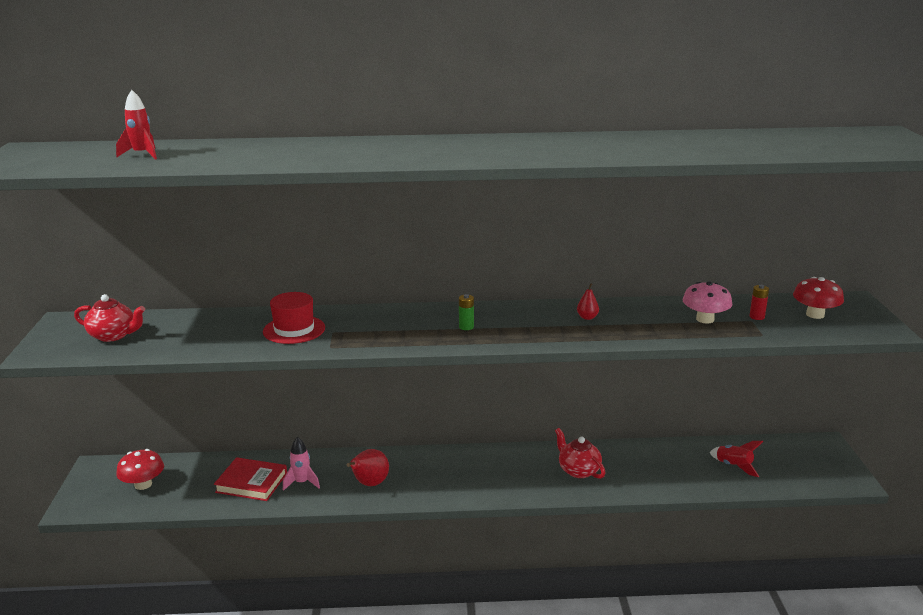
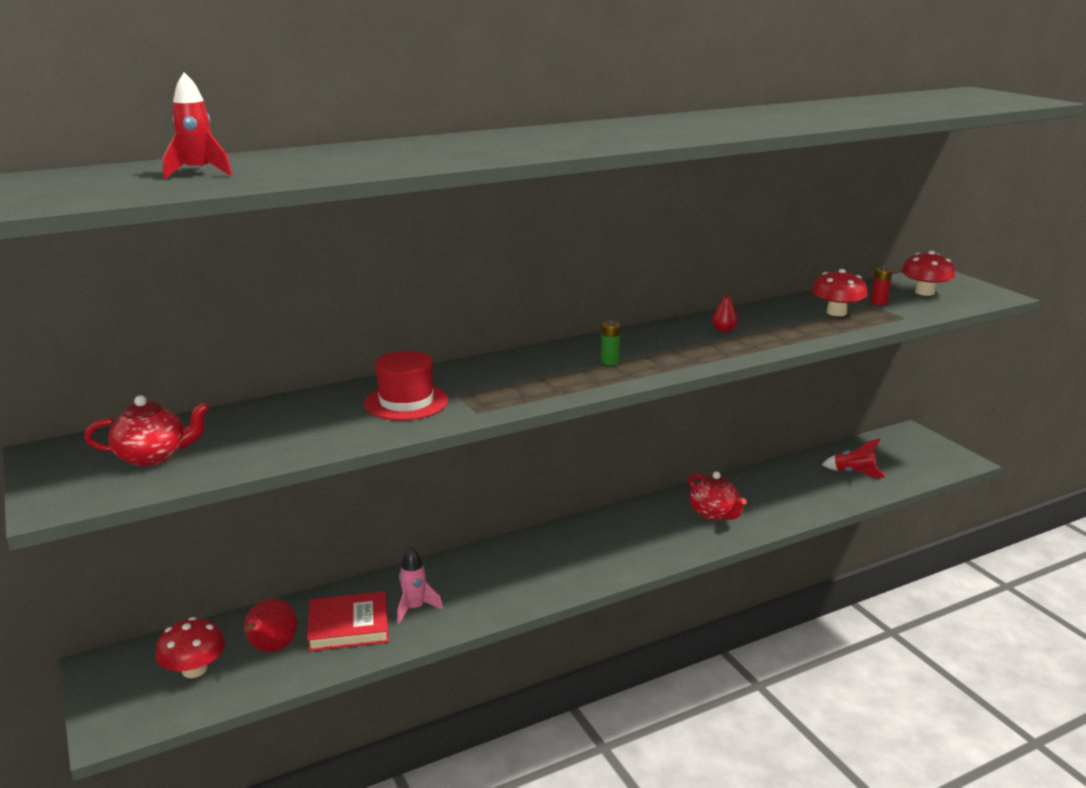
camera: 25 degrees left, 0 degrees up
red pear [347,449,389,486] -> red pear moved to [244,599,297,652]
red teapot [555,428,605,479] -> red teapot turned 150 degrees counterclockwise [689,471,747,520]
pink mushroom [682,281,732,324] -> red mushroom [812,269,868,316]

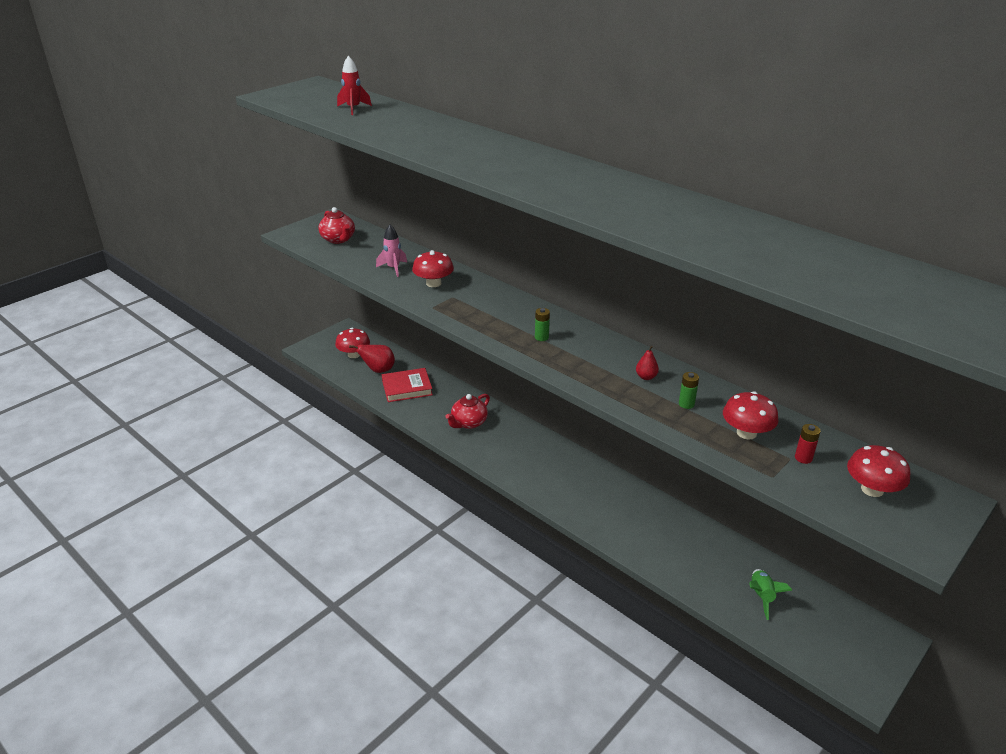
camera: 70 degrees right, 10 degrees up
red book [307,591,389,651] -> red book turned 75 degrees counterclockwise [382,368,433,402]
red hat [364,351,448,420] -> red mushroom [412,250,454,287]
pink rocket [397,548,443,624] -> pink rocket moved to [376,225,407,277]
red teapot [689,471,747,520] -> red teapot moved to [446,394,490,429]
red rocket [822,438,886,477] -> green rocket [749,569,792,620]
none -> green battery [679,372,699,409]

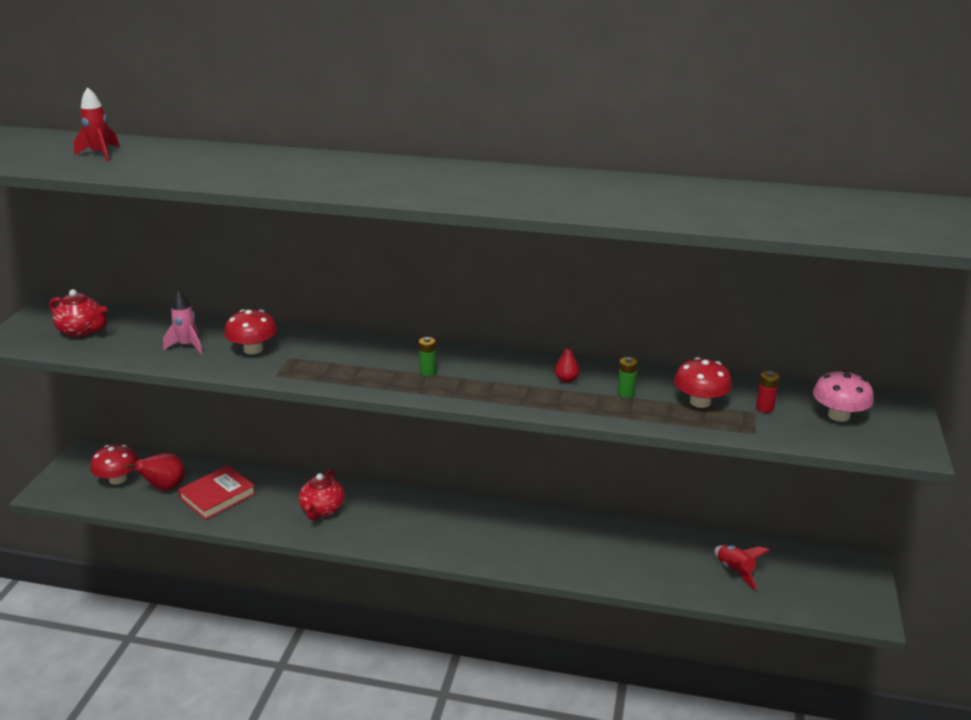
camera: 30 degrees left, 5 degrees down
green rocket [749,569,792,620] -> red rocket [714,545,770,590]
red mushroom [847,445,911,497] -> pink mushroom [813,370,874,422]

